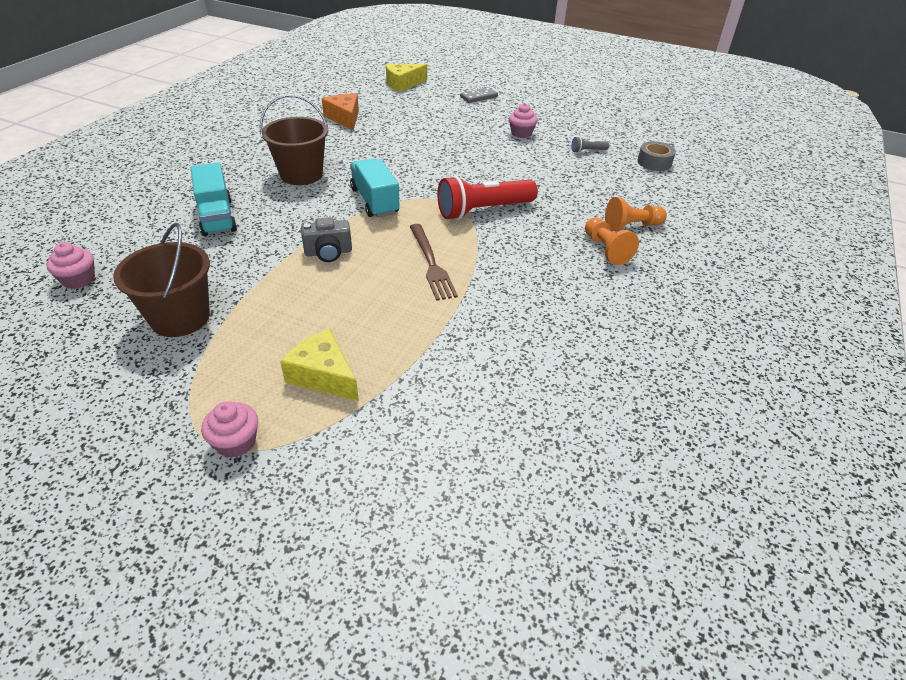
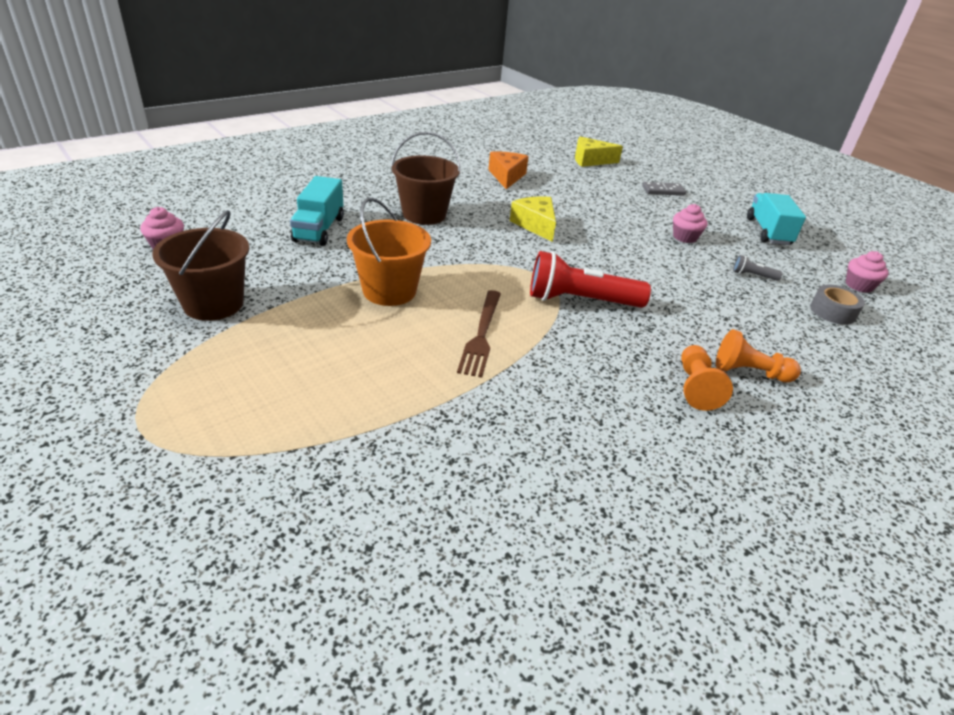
camera: 25 degrees right, 5 degrees down
pink cupcake [201,401,258,458] -> pink cupcake moved to [846,251,889,293]
yellow cheese [280,329,359,402] -> yellow cheese moved to [510,196,556,242]
grey camera [301,217,352,262] -> orange bucket [347,198,431,306]
turquoise truck [350,159,400,217] -> turquoise truck moved to [747,193,806,245]

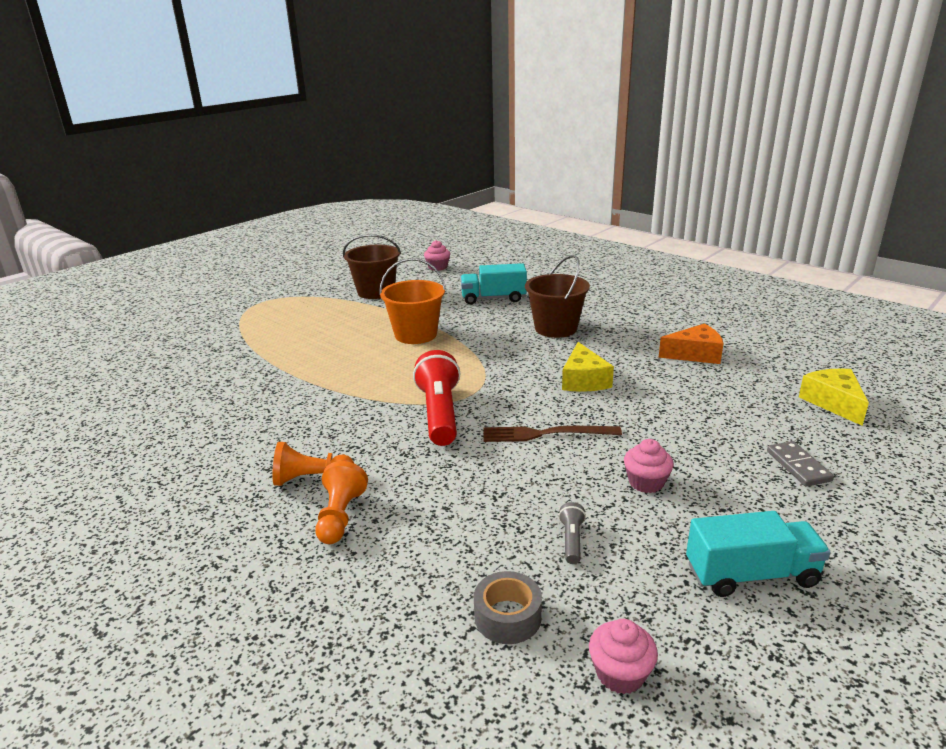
camera: 85 degrees right, 10 degrees down
brown fork [457,290,501,378] -> brown fork moved to [484,426,622,442]
yellow cheese [510,196,556,242] -> yellow cheese turned 120 degrees clockwise [562,342,614,392]

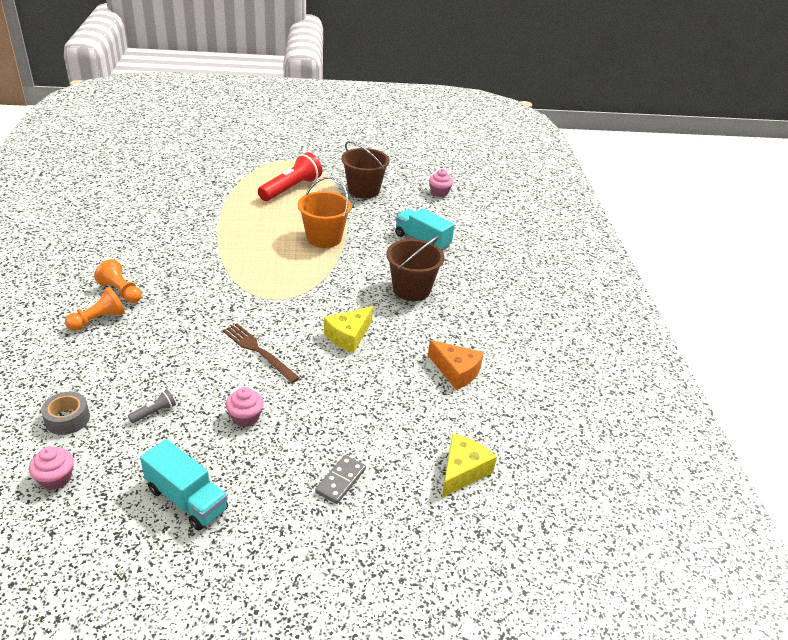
camera: 40 degrees right, 10 degrees up
red flashlight [413,350,460,446] -> red flashlight moved to [258,152,322,201]

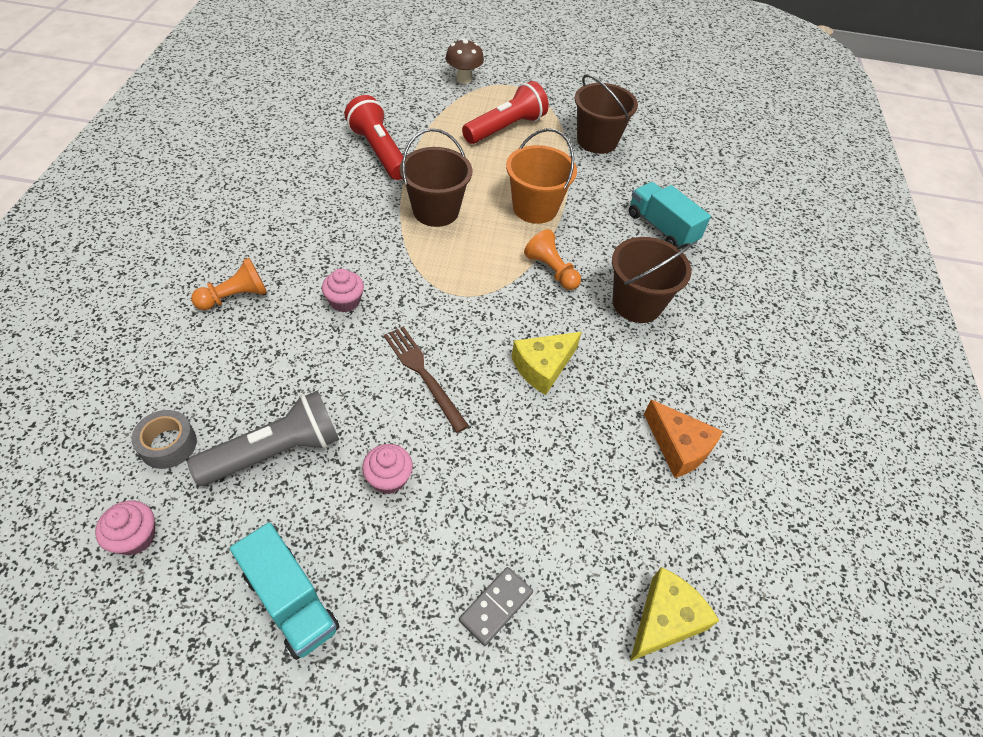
camera: 10 degrees right, 15 degrees up
orange pawn [94,259,142,303] -> orange pawn moved to [524,229,581,290]
grey flashlight [128,390,176,423] -> grey flashlight [187,390,339,486], size x2.33
pink cupcake [429,169,453,197] -> pink cupcake moved to [322,269,364,312]
none -> red flashlight [344,95,403,180]
none -> brown bucket [399,128,472,227]
none -> brown mushroom [446,39,484,84]

